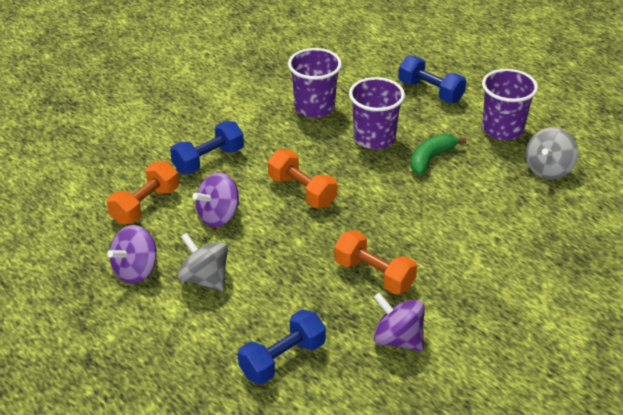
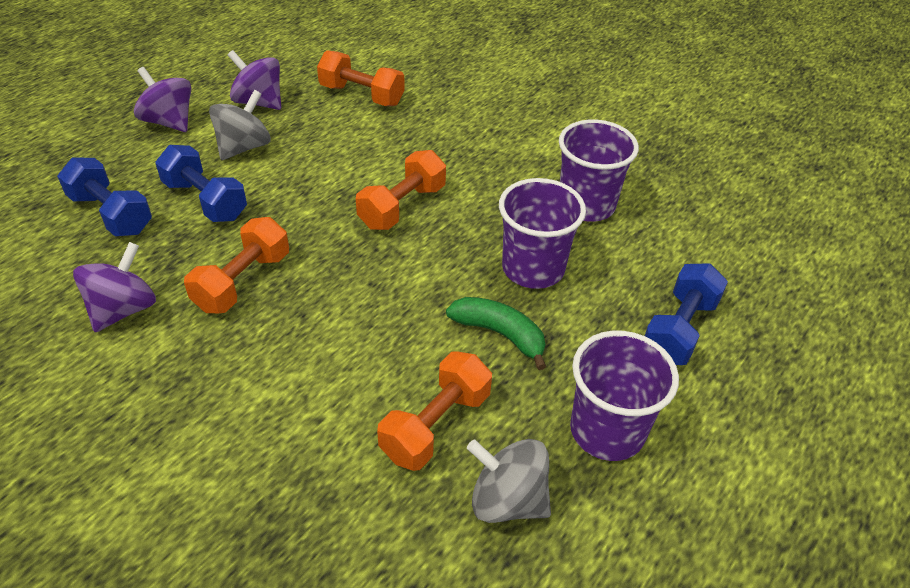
camera: 80 degrees right, 5 degrees up
blue dumbbell [170,121,244,174] -> blue dumbbell moved to [155,145,247,222]
purple spinning top [193,173,239,227] -> purple spinning top moved to [134,67,191,132]
none -> orange dumbbell [377,352,492,471]

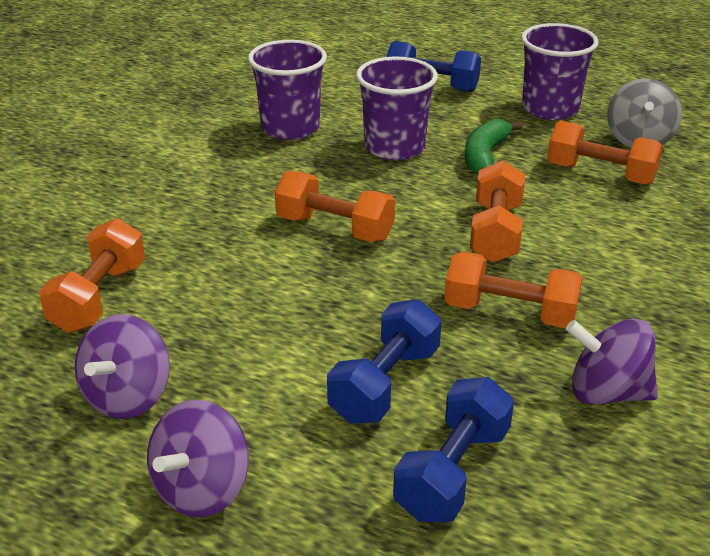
camera: 100 degrees left, 10 degrees down
grey spinning top [209,90,271,160] -> none
none -> orange dumbbell [470,161,525,262]

